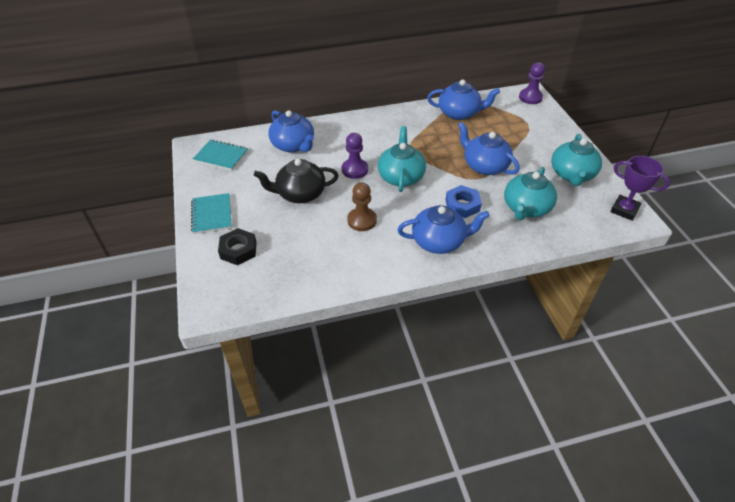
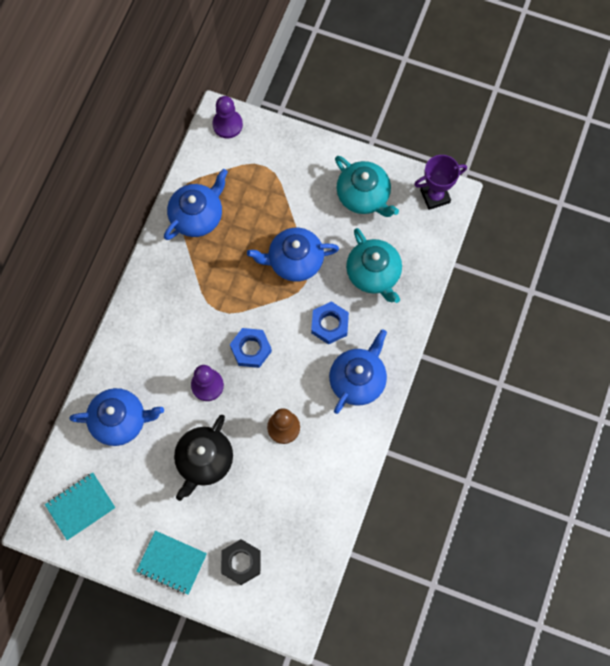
camera: 55 degrees left, 25 degrees up
turquoise teapot [378,126,426,192] -> blue nut [230,328,272,368]

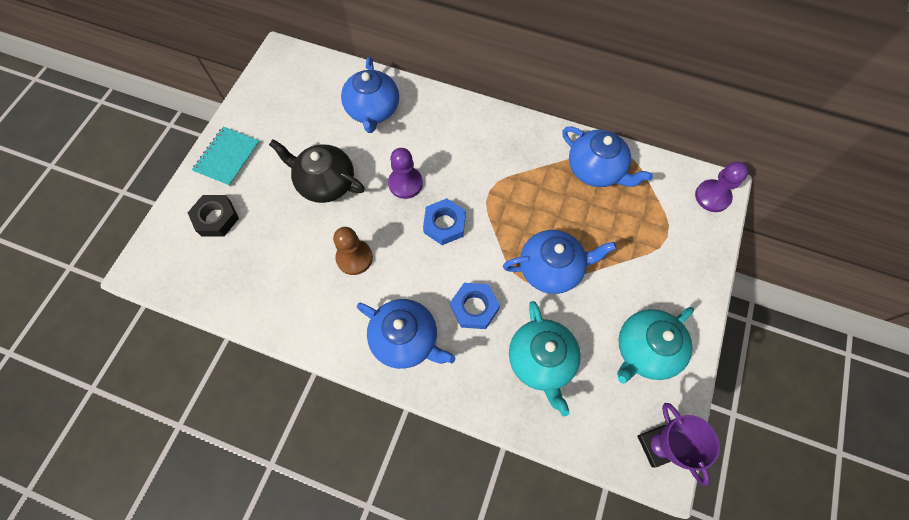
camera: 90 degrees right, 5 degrees down
turquoise notebook [45,473,116,540] -> none
blue teapot [247,228,339,282] -> blue teapot turned 90 degrees clockwise [503,230,617,294]
turquoise teapot [346,228,402,303] -> turquoise teapot turned 75 degrees counterclockwise [509,301,581,416]

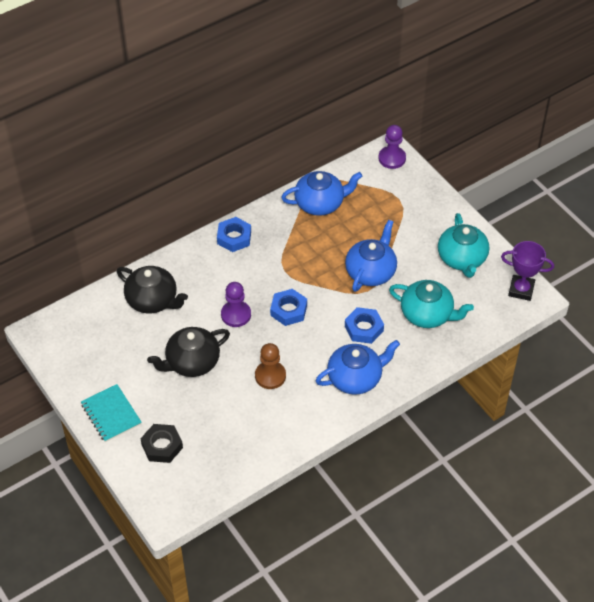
camera: 55 degrees left, 15 degrees down
blue teapot [341,57,399,133] -> black teapot [117,266,188,314]
none -> blue nut [217,217,251,252]

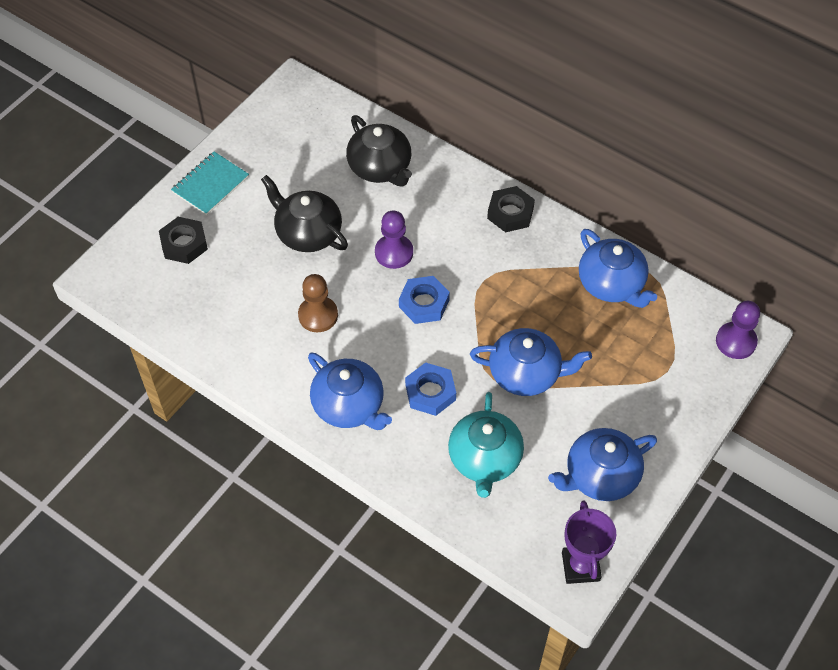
camera: 70 degrees right, 5 degrees up
black teapot [117,266,188,314] -> black teapot turned 45 degrees counterclockwise [346,115,412,187]
blue nut [217,217,251,252] -> black nut [487,186,535,232]
turquoise teapot [438,213,489,278] -> blue teapot [548,428,657,501]

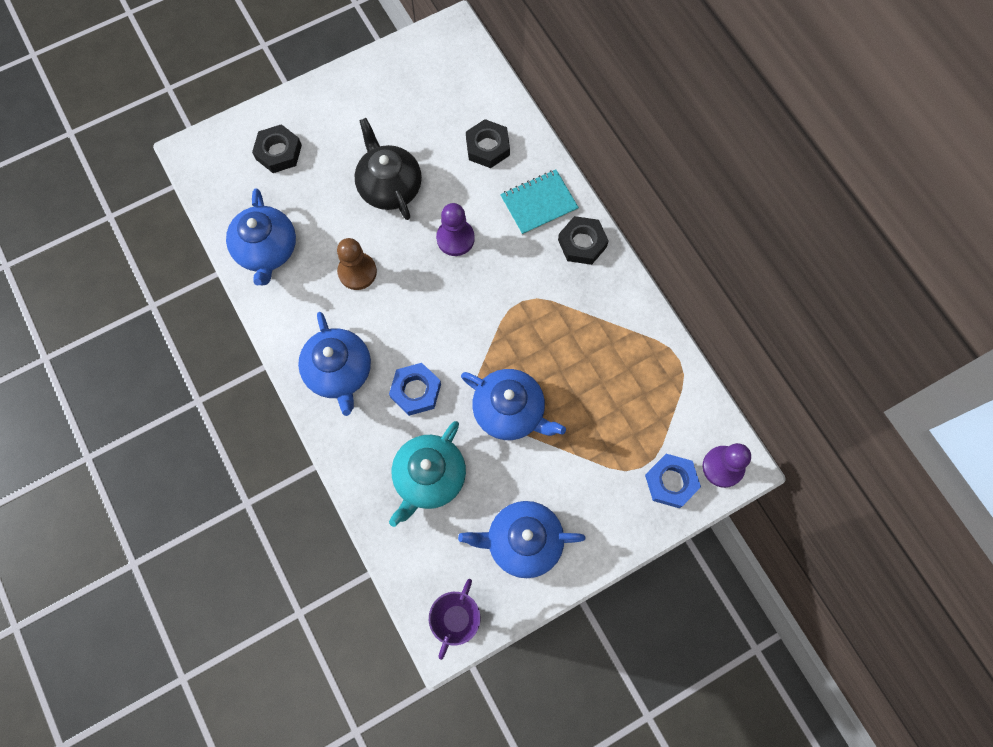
camera: 25 degrees right, 15 degrees up
turquoise notebook [171,152,249,215] -> turquoise notebook moved to [500,170,579,235]
black teapot [346,115,412,187] -> black nut [466,119,510,168]
blue nut [399,276,450,324] -> blue nut moved to [645,454,701,508]
blue teapot [579,229,657,308] -> blue teapot moved to [226,188,296,286]

